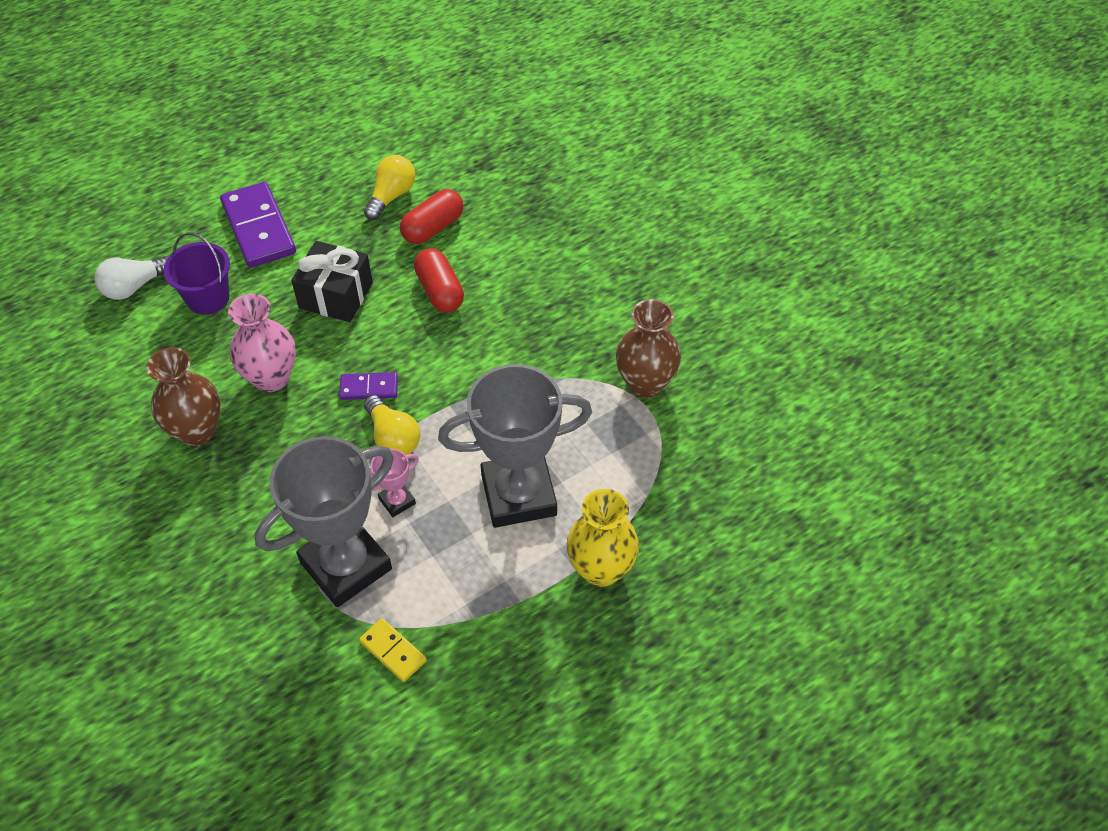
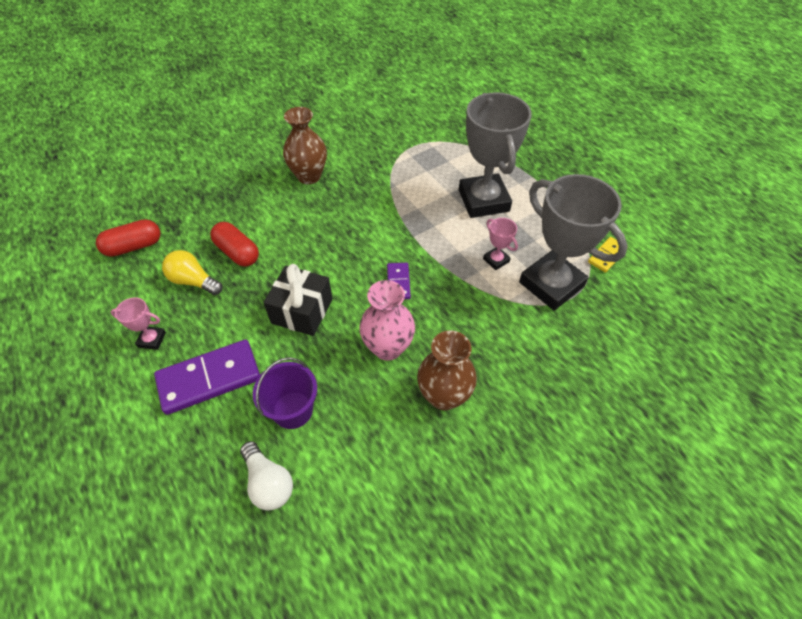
camera: 90 degrees left, 0 degrees up
yellow light bulb [364,395,420,455] -> none
red capsule [414,248,464,312] -> red capsule moved to [96,219,161,257]
yellow vase [566,489,639,587] -> none
brown vase [616,299,681,398] -> brown vase moved to [283,107,327,184]
none -> pink trophy [111,298,166,350]

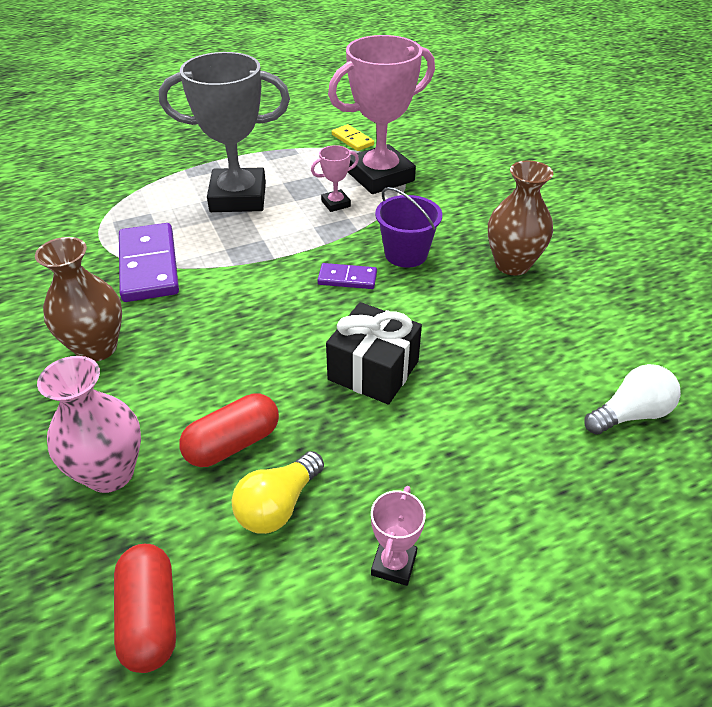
camera: 80 degrees left, 10 degrees down
purple domino [154,340,260,415] -> purple domino moved to [119,223,179,302]
purple bucket [253,357,317,429] -> purple bucket moved to [375,187,442,268]
pink vase [359,280,415,361] -> pink vase moved to [37,356,141,493]
grey trophy [519,174,628,311] -> pink trophy [328,35,435,194]

